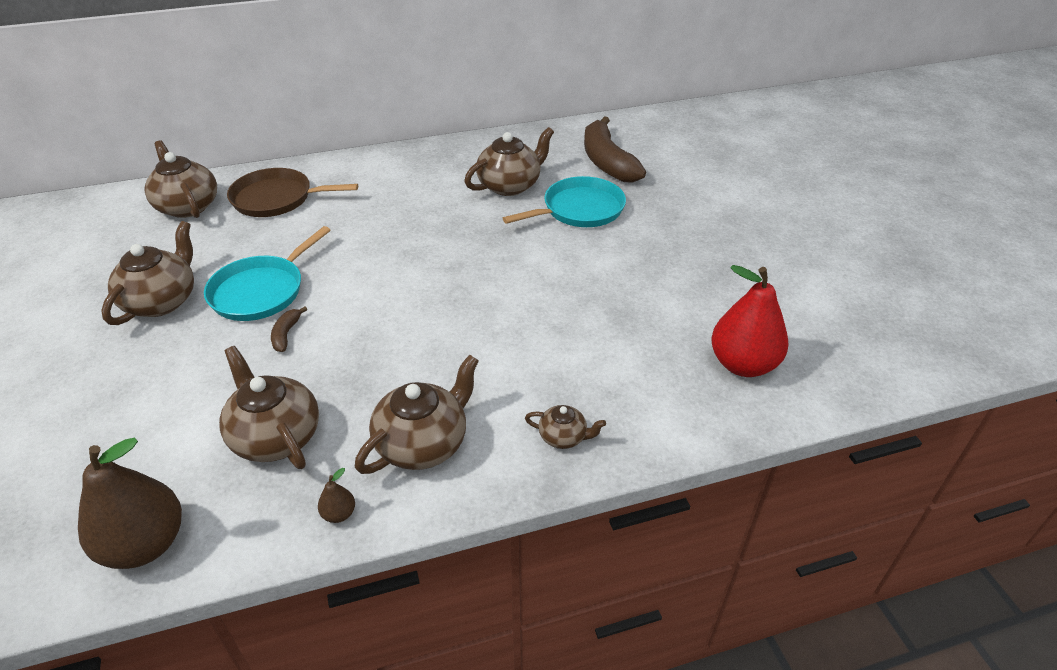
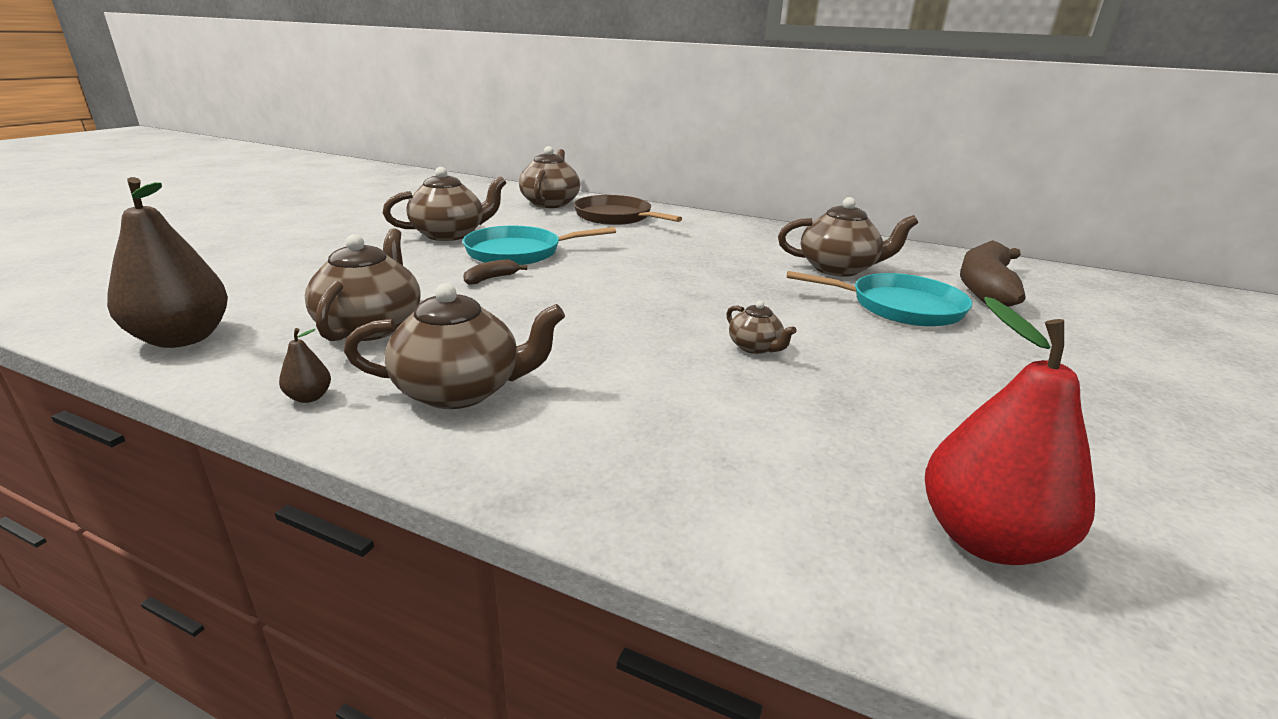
camera: 40 degrees right, 15 degrees down
brown teapot [525,405,606,449] -> brown teapot moved to [726,301,797,354]

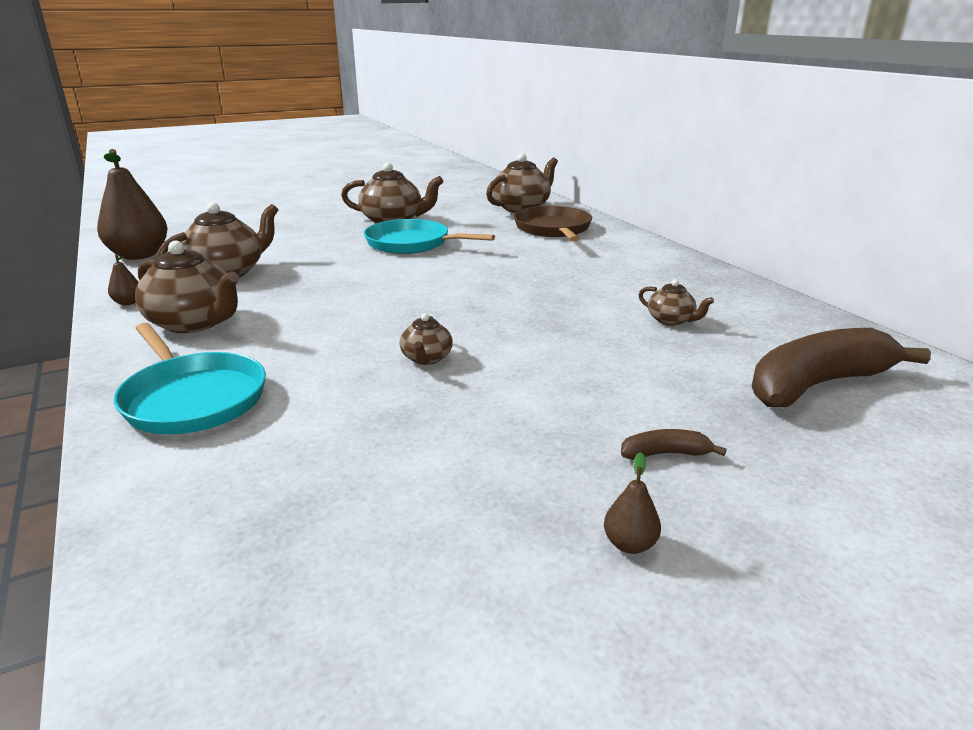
camera: 40 degrees right, 0 degrees up
brown banana [463,259,527,285] -> brown banana moved to [621,429,727,460]
brown teapot [778,197,918,277] -> brown teapot [639,279,714,326], size x0.52
turquoise pan [787,271,972,326] -> turquoise pan moved to [114,323,266,434]
red pear [925,297,1095,565] -> none
none -> brown pear [604,452,661,554]

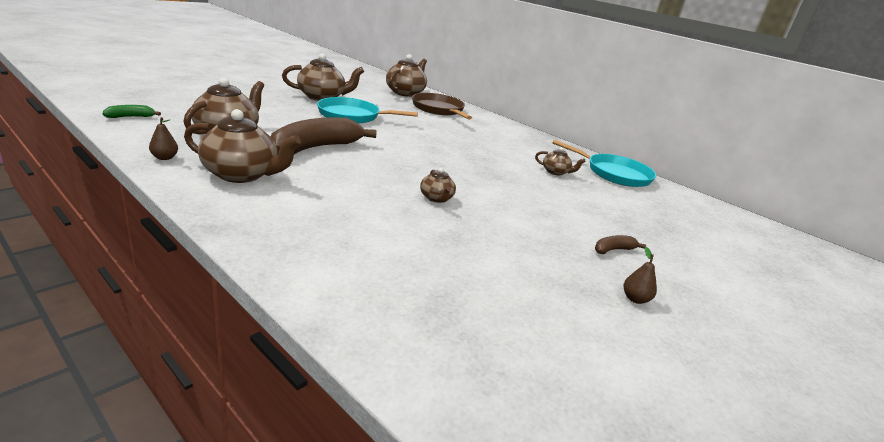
camera: 25 degrees left, 0 degrees up
brown pear [97,149,167,260] -> green banana [102,105,161,118]
turquoise pan [114,323,266,434] -> turquoise pan moved to [553,140,656,187]
brown banana [752,328,931,407] -> brown banana moved to [271,117,377,154]

